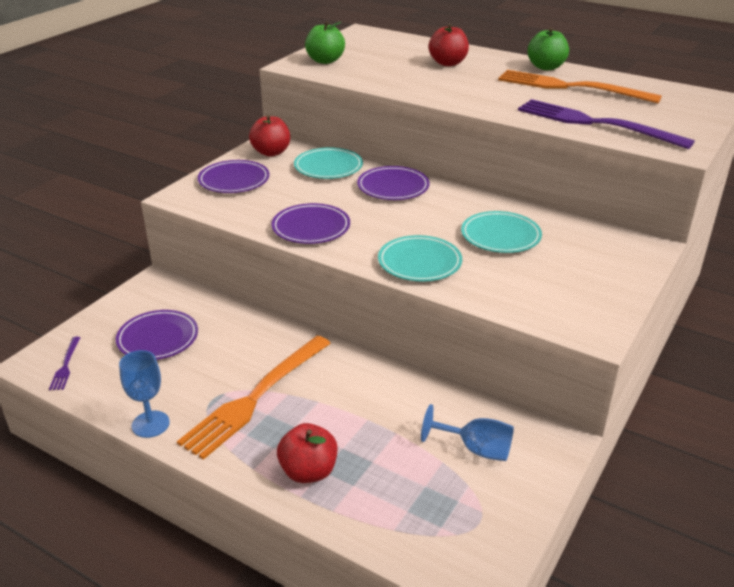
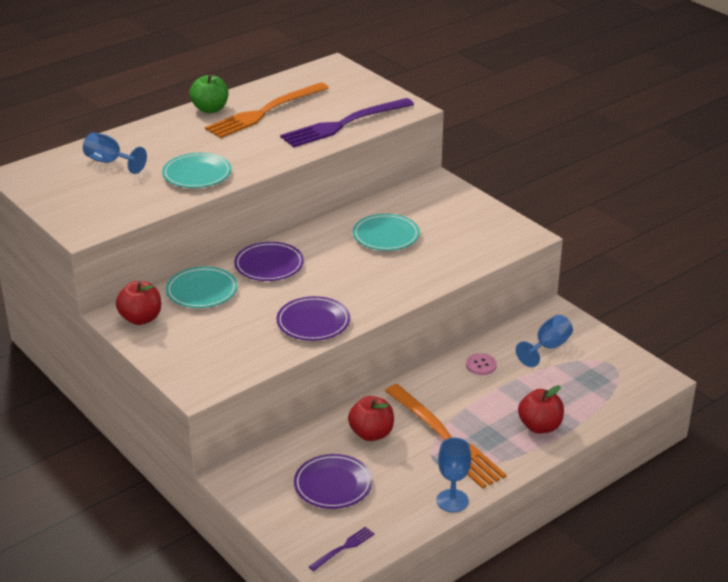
camera: 70 degrees left, 0 degrees up
purple fork [49,337,81,390] -> purple fork turned 60 degrees counterclockwise [309,527,375,571]
purple plate [198,160,270,193] -> none
green apple [305,21,345,64] -> none
turquoise plate [378,235,462,282] -> turquoise plate moved to [162,153,232,188]
red apple [429,24,469,66] -> red apple moved to [348,396,394,441]
none -> blue goblet [83,132,147,174]
none -> pink button [466,353,497,375]

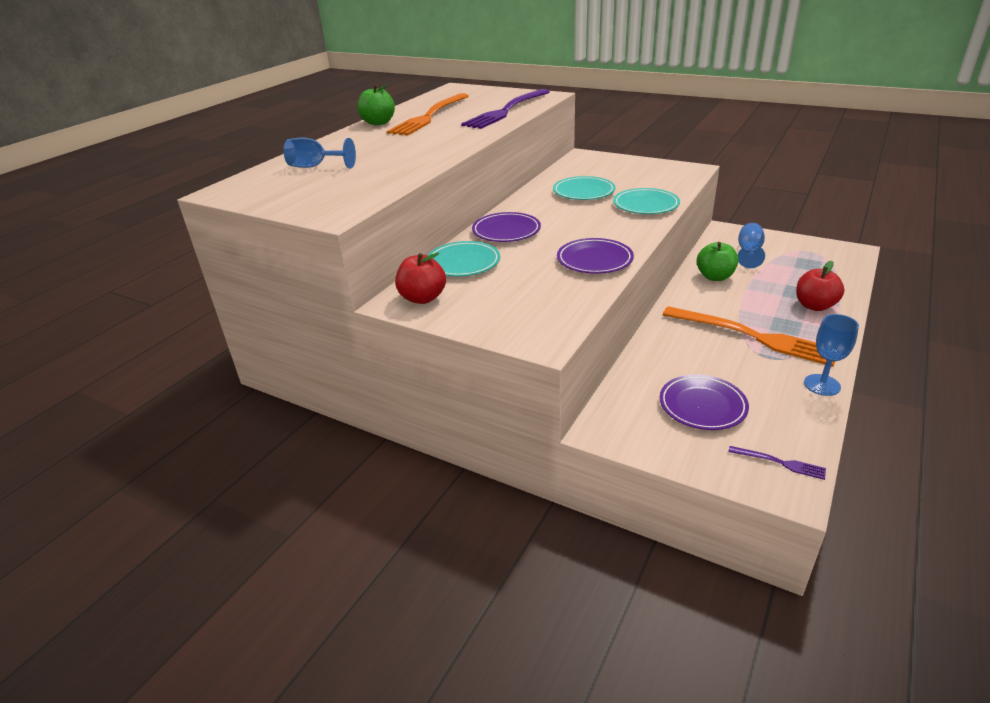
camera: 20 degrees left, 0 degrees up
turquoise plate [162,153,232,188] -> turquoise plate moved to [613,188,680,214]
purple fork [309,527,375,571] -> purple fork turned 90 degrees clockwise [728,446,826,480]
red apple [348,396,394,441] -> none
pink button [466,353,497,375] -> green apple [697,242,738,281]

